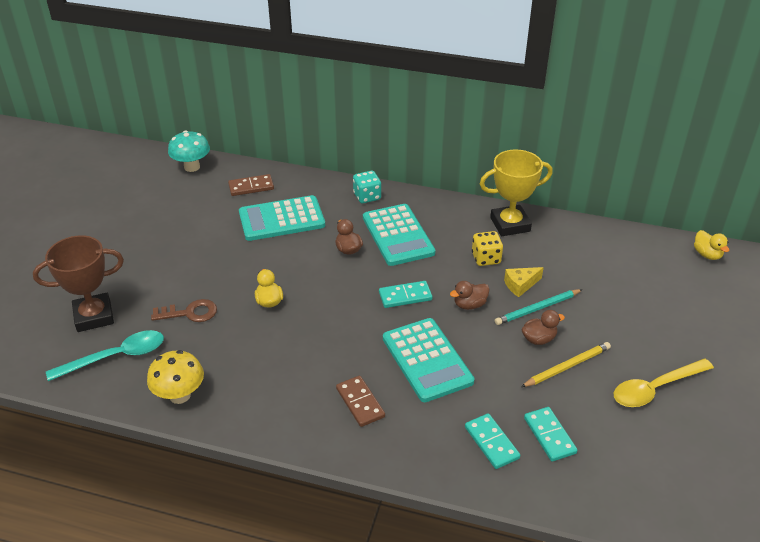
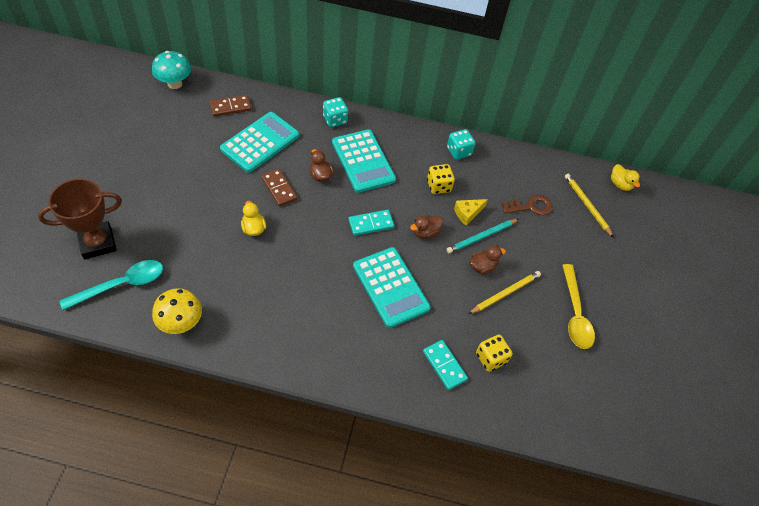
camera: 10 degrees left, 15 degrees up
brown key [151,299,217,322] -> brown key moved to [502,195,553,215]
turquoise calculator [239,195,325,241] -> turquoise calculator turned 150 degrees clockwise [220,112,299,173]
brown domino [336,376,385,427] -> brown domino moved to [261,169,297,207]
yellow trophy [480,149,553,236] -> turquoise dice [447,129,476,160]
turquoise domino [524,407,577,461] -> yellow dice [476,335,512,372]
yellow spoon [614,359,714,407] -> yellow spoon turned 60 degrees counterclockwise [562,264,595,349]
none -> yellow pencil [565,174,614,238]

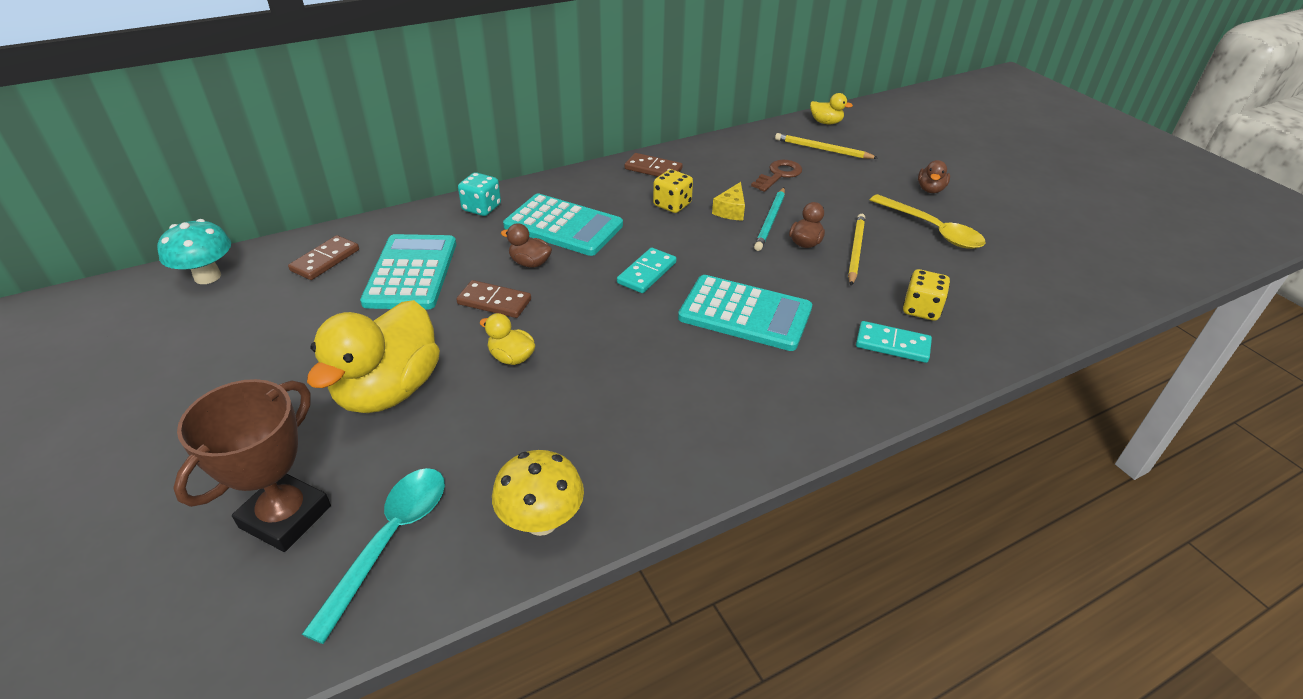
camera: 35 degrees left, 15 degrees down
brown duck [410,215,443,239] -> brown duck moved to [918,160,950,193]
turquoise dice [447,129,476,160] -> brown domino [625,153,682,177]
none -> yellow duck [307,300,440,413]

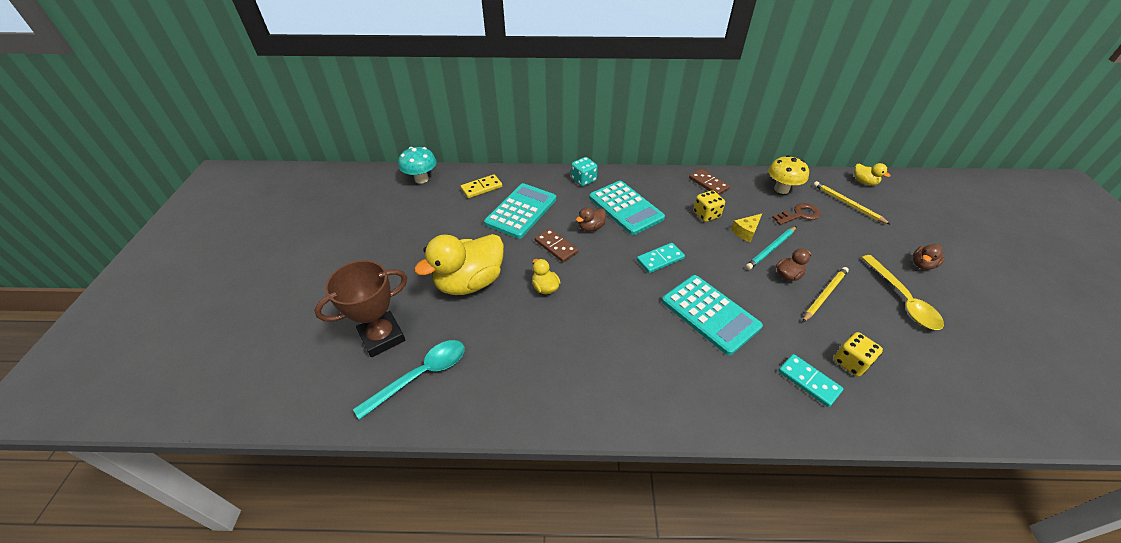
camera: 30 degrees right, 5 degrees up
brown domino [288,235,359,280] -> yellow domino [461,174,502,198]
yellow mushroom [492,450,584,536] -> yellow mushroom moved to [768,155,809,194]
brown duck [501,223,552,268] -> brown duck turned 90 degrees counterclockwise [576,207,606,231]

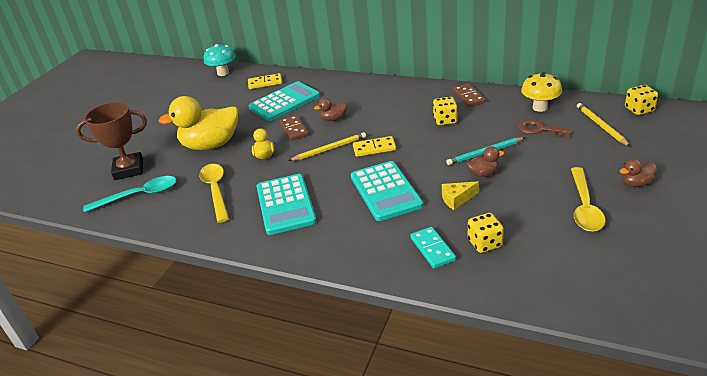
camera: 25 degrees right, 10 degrees down
turquoise dice [571,157,598,186] -> none
turquoise calculator [589,181,665,235] -> turquoise calculator moved to [256,174,317,235]
turquoise domino [637,243,685,273] -> yellow domino [353,136,396,157]
yellow cheese [731,214,762,242] -> yellow cheese moved to [442,181,479,210]
brown key [772,203,821,225] -> brown key turned 150 degrees counterclockwise [518,119,572,138]
yellow pencil [803,267,849,322] -> yellow pencil moved to [289,132,366,161]
yellow duck [854,163,891,186] -> yellow dice [625,85,658,115]
none -> yellow spoon [199,164,229,223]

